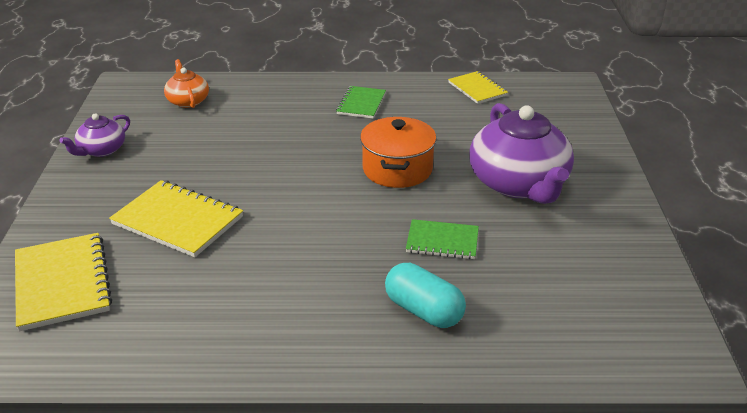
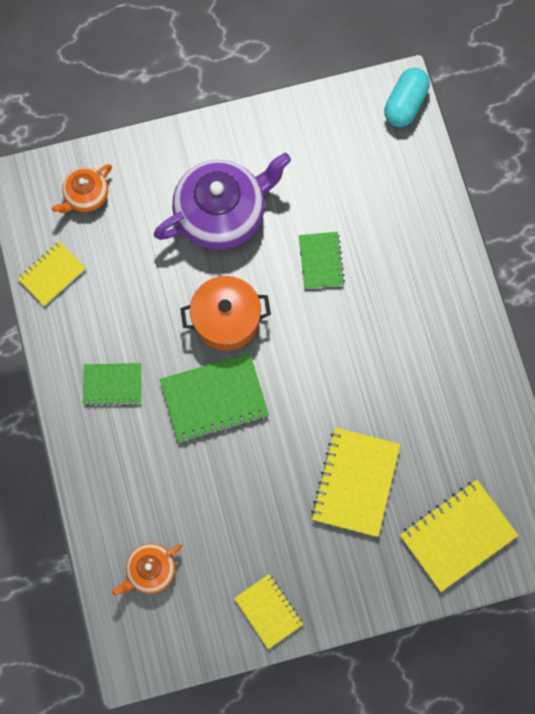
camera: 105 degrees left, 40 degrees up
purple teapot [59,113,130,157] -> yellow notebook [234,574,303,649]
turquoise capsule [385,263,466,328] -> turquoise capsule moved to [384,68,430,127]
none -> orange teapot [52,164,112,213]
none -> green notebook [160,353,269,443]

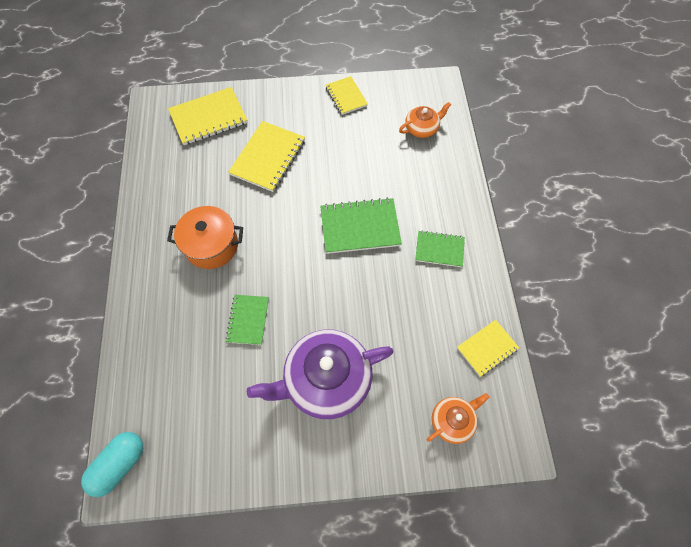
camera: 170 degrees left, 10 degrees down
orange pot [180,276,271,351] -> orange pot moved to [167,206,243,269]

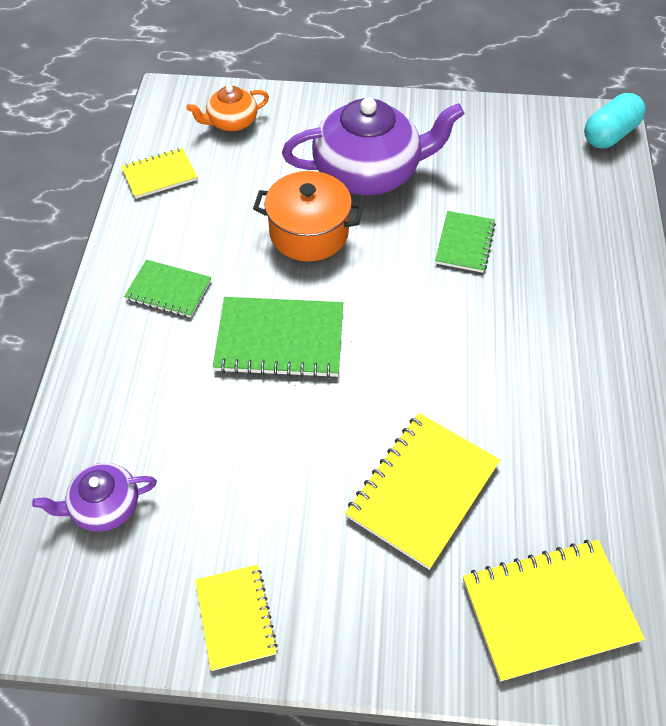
camera: 170 degrees left, 10 degrees down
orange pot [167,206,243,269] -> orange pot moved to [253,171,364,262]
orange teapot [399,102,451,138] -> purple teapot [32,463,157,532]

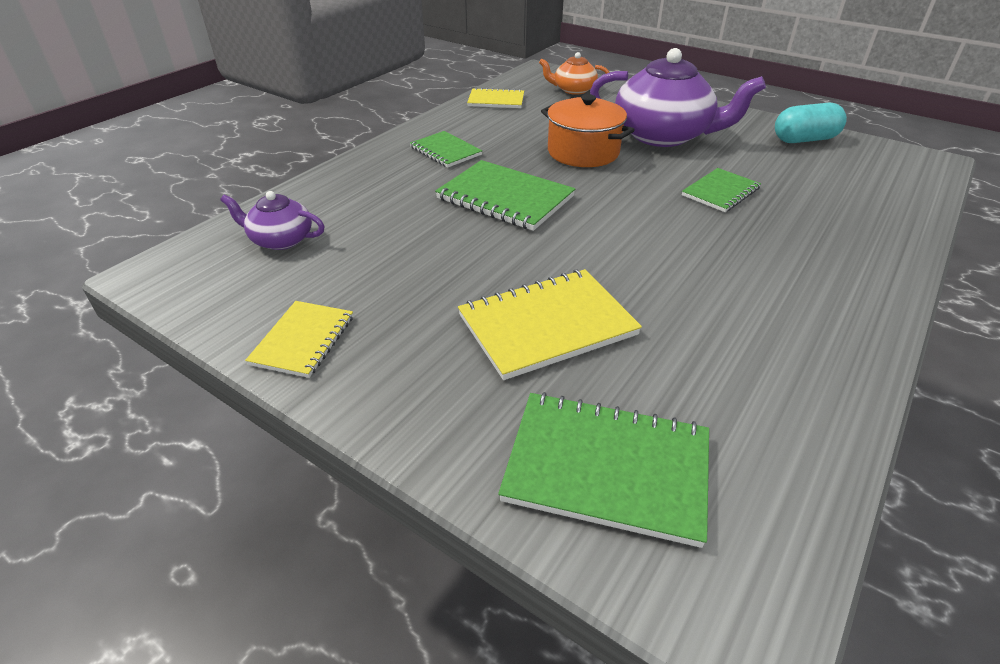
camera: 30 degrees right, 15 degrees down
yellow notebook [463,540,645,682] -> green notebook [498,392,709,548]
turquoise capsule [584,93,646,148] -> turquoise capsule moved to [775,103,847,143]

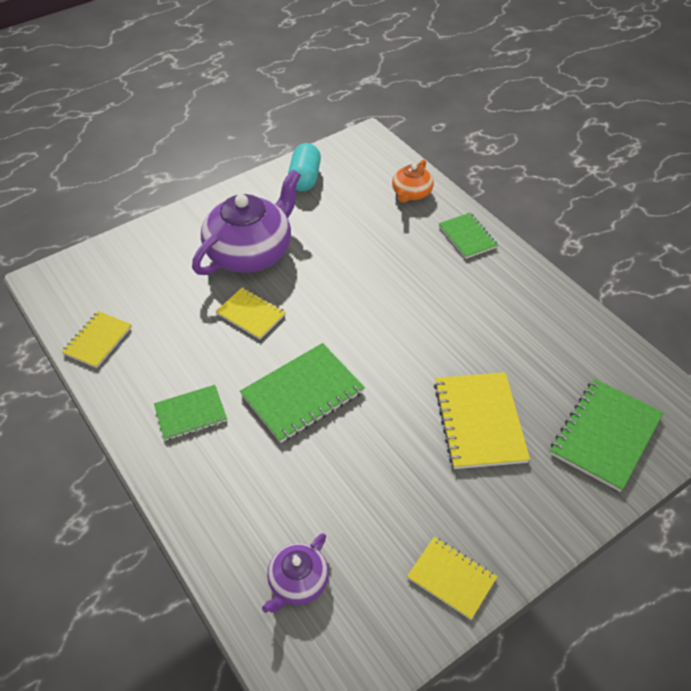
camera: 70 degrees left, 10 degrees up
orange teapot [539,52,609,95] -> orange teapot moved to [392,159,434,203]
orange pot [541,94,635,167] -> yellow notebook [216,287,286,339]
green notebook [682,168,761,212] -> green notebook moved to [439,213,498,259]

